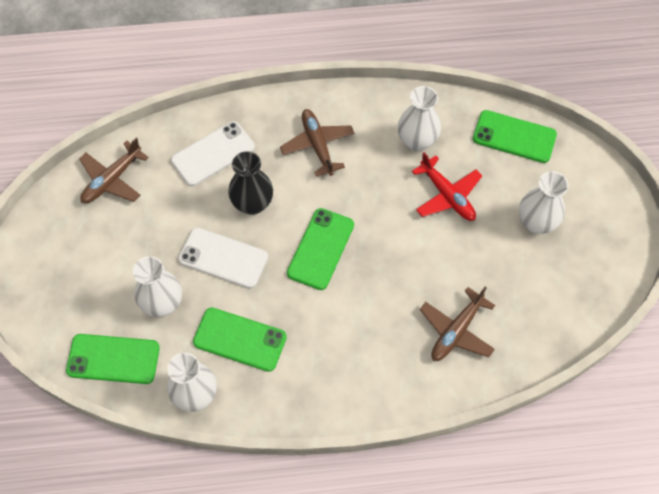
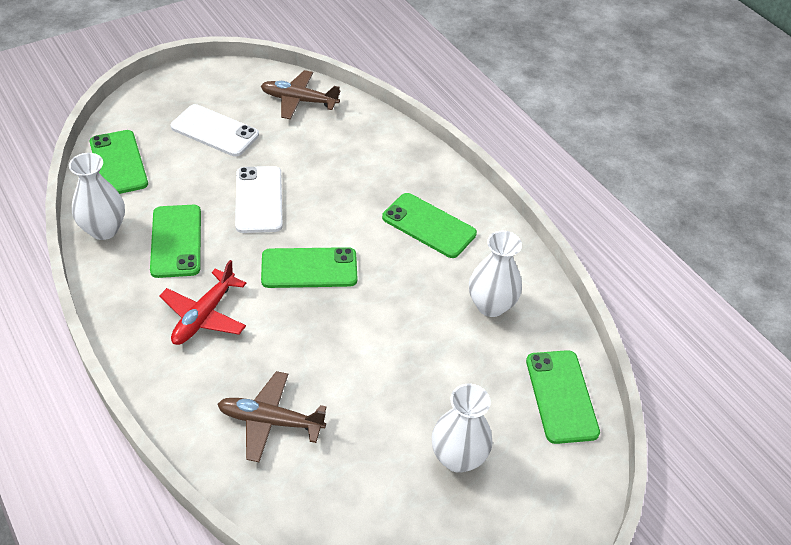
camera: 60 degrees right, 15 degrees down
white vase [133,256,182,317] -> none
white phone [171,121,255,186] -> white phone moved to [171,104,259,157]
black vase [228,151,273,215] -> none
brown plane [280,109,354,176] -> green phone [382,193,477,258]
red plane [412,152,482,221] -> red plane moved to [159,260,246,345]

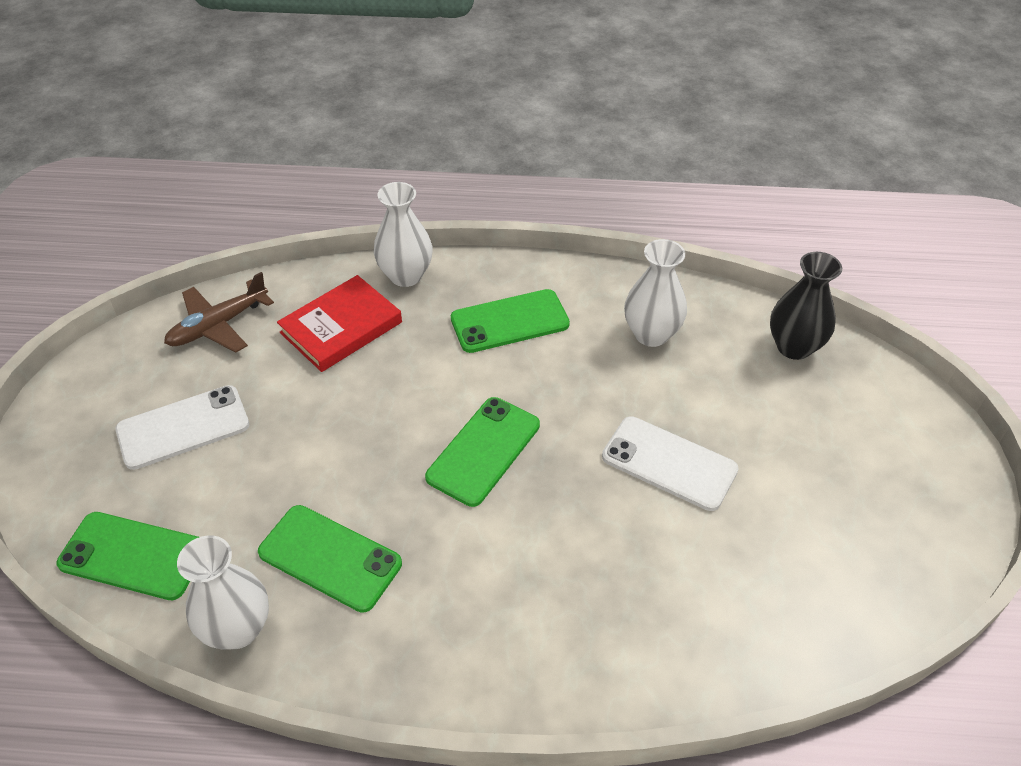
camera: 50 degrees left, 0 degrees up
red plane [159,260,246,345] -> none
brown plane [217,371,327,462] -> none
white phone [235,166,283,233] -> white phone moved to [602,416,739,511]
white vase [432,384,493,473] -> white vase moved to [374,182,433,287]
green phone [526,350,600,444] -> black vase [770,252,842,360]
none -> red book [277,275,402,372]

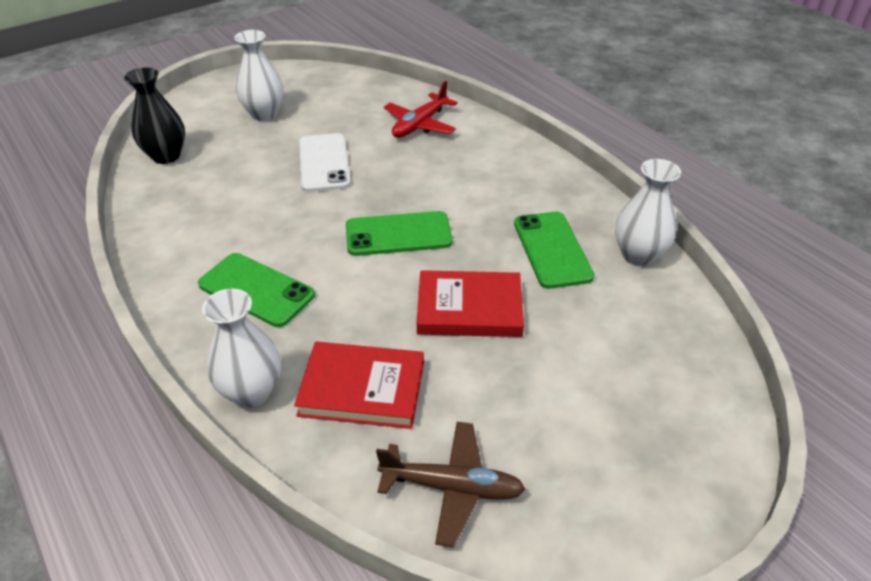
camera: 130 degrees left, 5 degrees down
green phone [56,512,199,600] -> none
white phone [115,385,249,470] -> none
white vase [624,239,687,347] -> white vase moved to [234,30,284,121]
none -> red plane [384,81,458,138]
none -> red book [417,270,524,337]

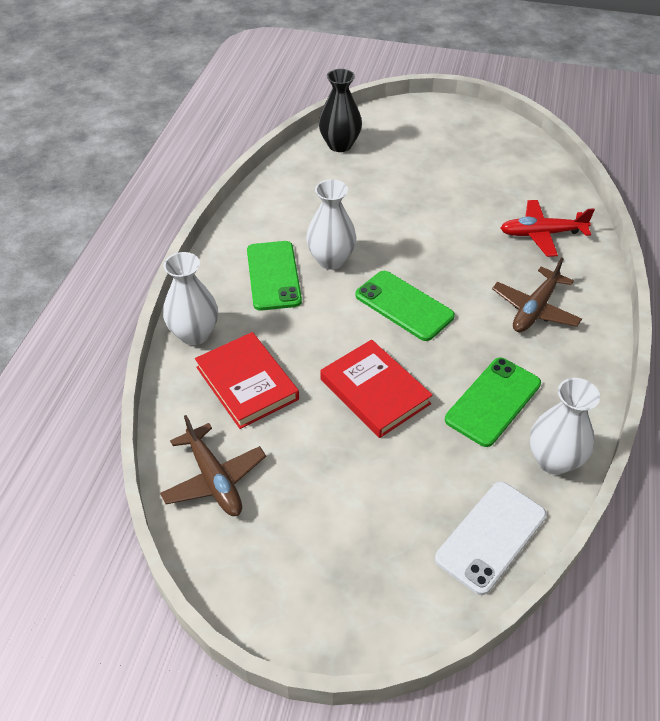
camera: 50 degrees right, 5 degrees up
white vase [234,30,284,121] -> white vase moved to [306,179,357,270]
white phone [299,133,351,192] -> white phone moved to [435,482,546,595]
none -> brown plane [492,257,582,332]

